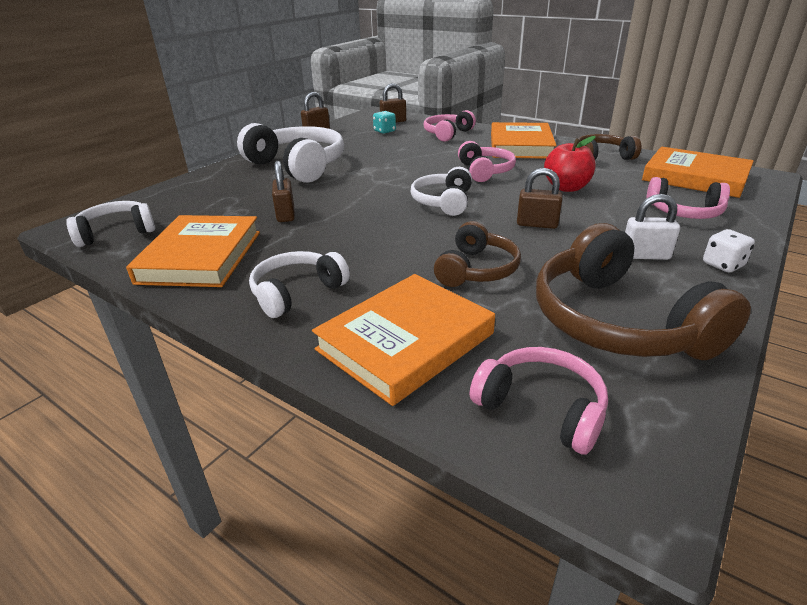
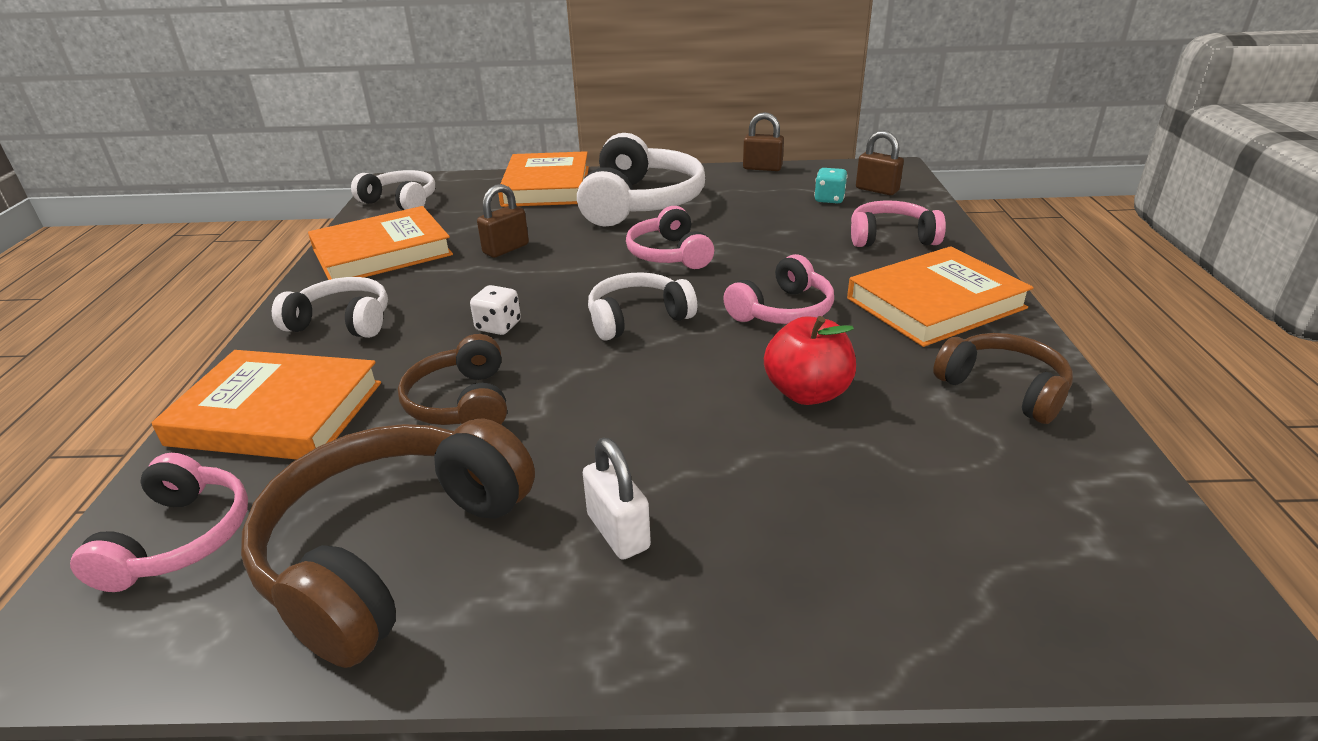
camera: 55 degrees right, 0 degrees up
brown headphones [434,221,521,287] -> brown headphones turned 90 degrees clockwise [398,334,507,425]
brown padlock [517,168,563,229] -> none
orange book [642,147,754,198] -> orange book moved to [498,151,589,207]
pink headphones [646,177,730,219] -> pink headphones moved to [626,206,714,269]
white dice [703,229,755,272] -> white dice moved to [470,285,521,335]

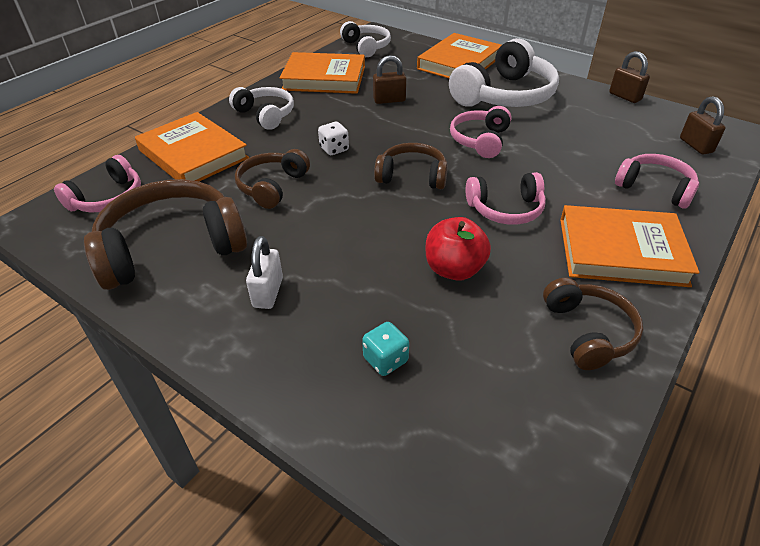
camera: 35 degrees right, 10 degrees up
white headphones [588,272,697,341] -> brown headphones [374,143,448,189]
turquoise dice [814,168,848,204] -> turquoise dice moved to [362,322,409,376]

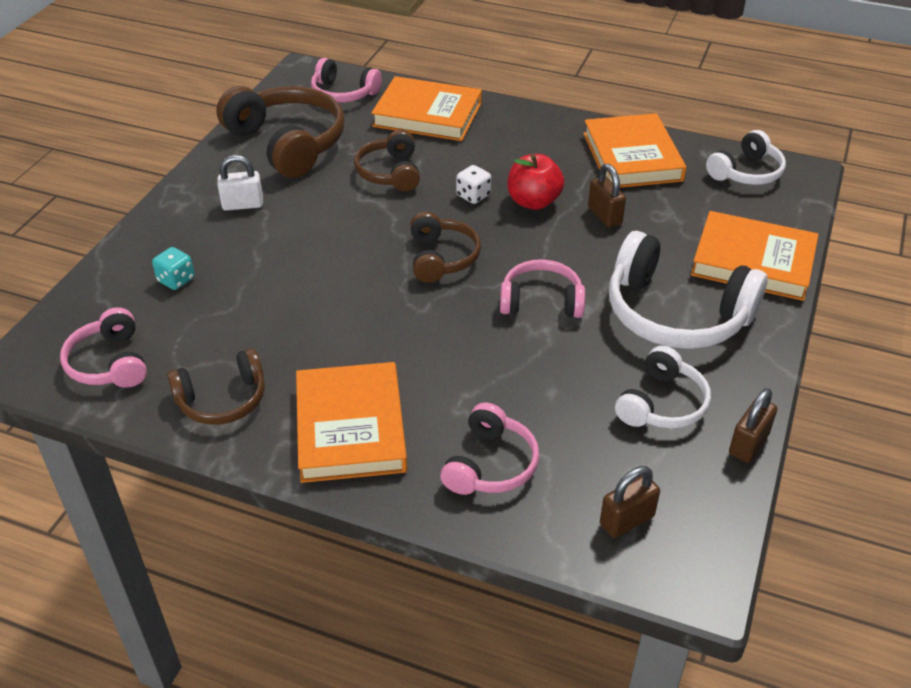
camera: 75 degrees right, 0 degrees up
orange book [135,112,249,181] -> orange book turned 75 degrees clockwise [371,76,482,141]
white headphones [229,87,294,130] -> white headphones moved to [615,345,711,429]
brown headphones [235,149,310,209] -> brown headphones turned 105 degrees counterclockwise [354,130,420,191]
red apple [426,217,491,281] -> red apple moved to [508,154,564,210]
pink headphones [466,172,546,225] -> pink headphones moved to [60,307,147,388]

